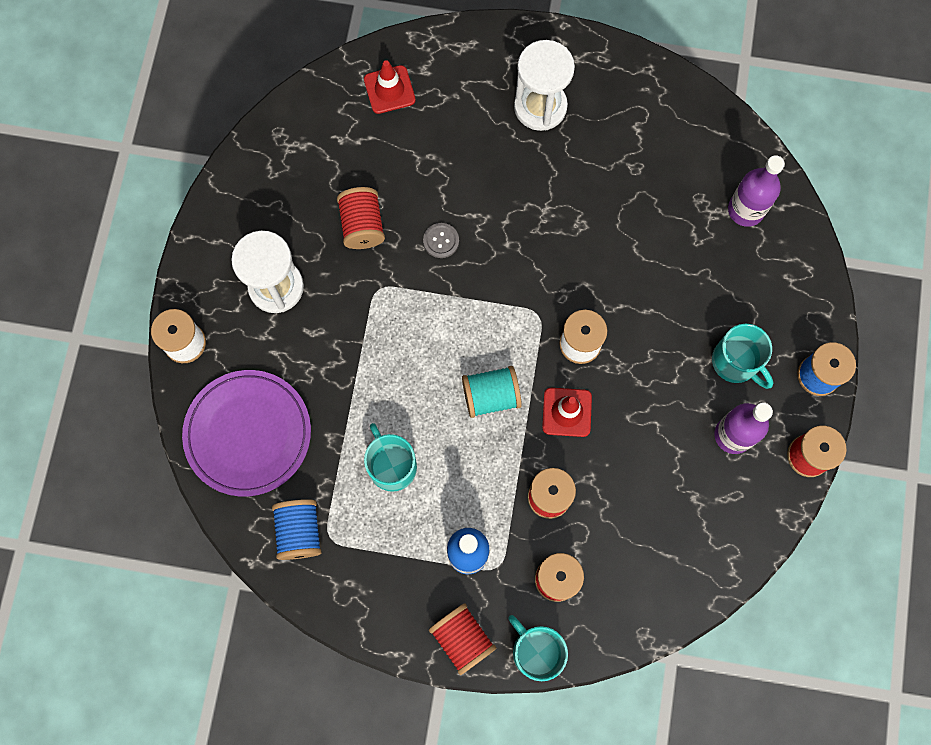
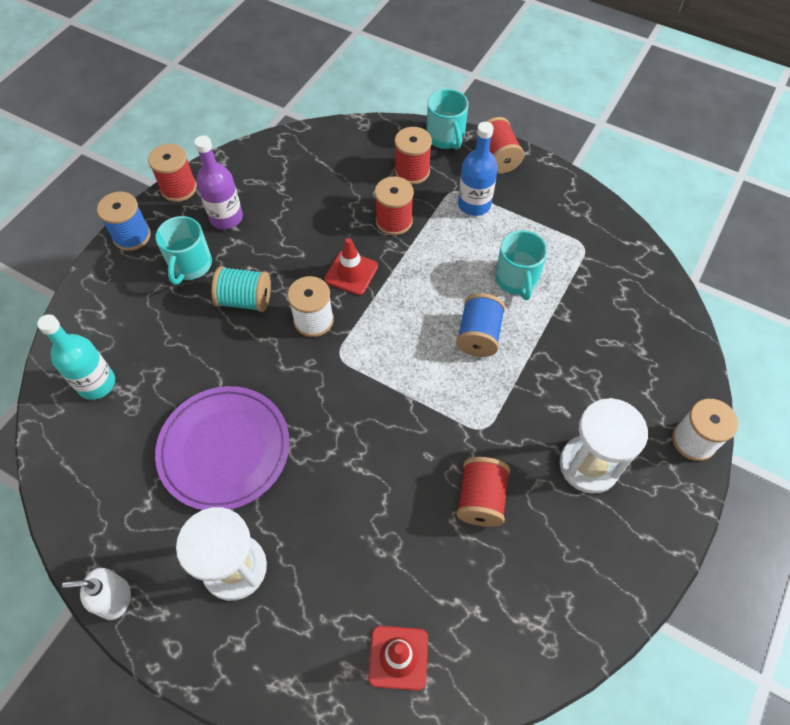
camera: 160 degrees left, 15 degrees down
purple plate [182,370,311,497] -> purple plate moved to [155,386,290,510]
blue spool [272,499,322,560] -> blue spool moved to [456,293,505,357]
grey button [423,223,459,258] -> none
turquoise spool [462,366,522,418] -> turquoise spool moved to [211,266,271,312]
turquoise mug [712,324,774,389] -> turquoise mug turned 150 degrees counterclockwise [155,216,212,285]
purple bottle [728,155,785,227] -> turquoise bottle [37,314,115,400]
none -> white soap dispenser [62,568,131,620]

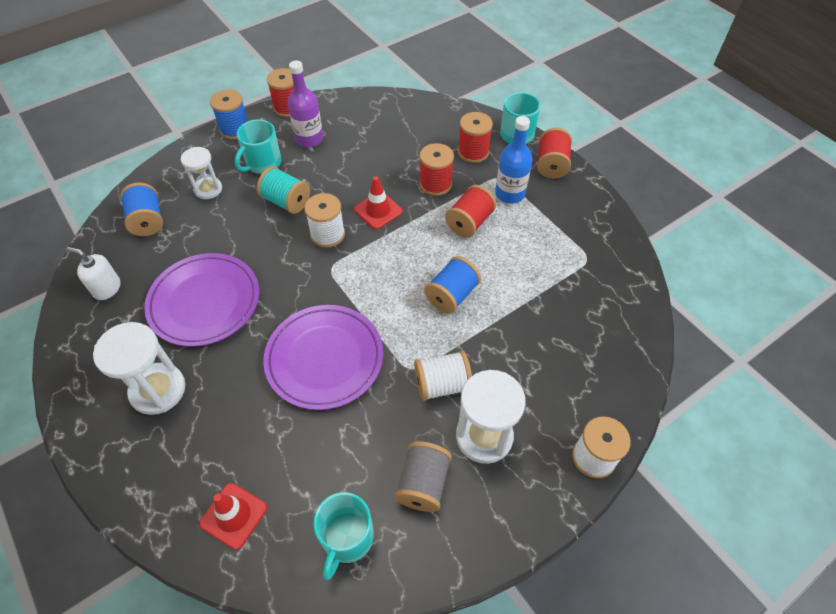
camera: 25 degrees right, 5 degrees down
turquoise bottle [37,314,115,400] -> blue spool [120,183,163,236]
white soap dispenser [62,568,131,620] -> white soap dispenser moved to [67,247,120,300]
red spool [456,457,510,527] -> red spool moved to [445,185,496,238]
turquoise mug [495,230,547,300] -> turquoise mug moved to [313,492,374,580]
none -> white hourglass [181,147,222,199]
none -> purple plate [263,305,383,410]
none -> grey spool [394,441,452,512]
none -> white spool [414,351,472,401]

